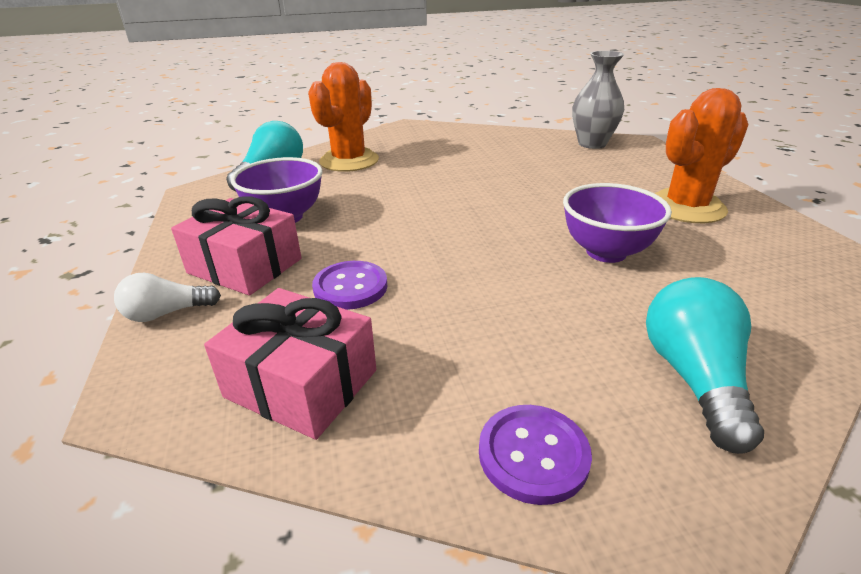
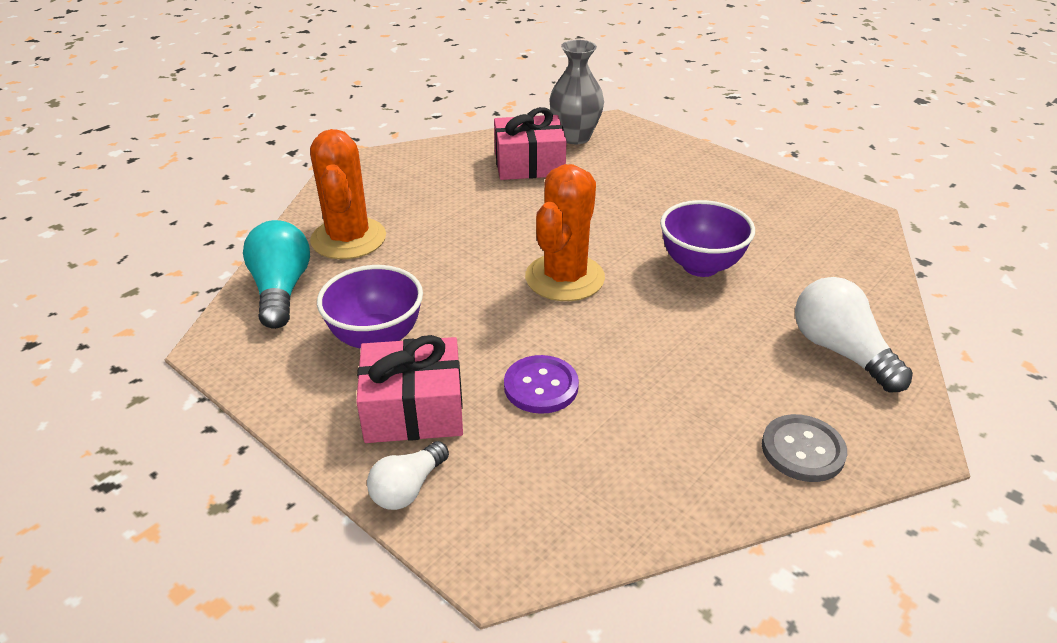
camera: 35 degrees left, 5 degrees up
pink gift [204,288,376,440] -> pink gift moved to [494,107,567,180]
purple button [479,405,592,505] -> grey button [762,414,847,482]
turquoise light bulb [646,277,764,454] -> white light bulb [795,277,913,392]
orange cactus [655,88,748,223] -> orange cactus moved to [525,164,605,301]

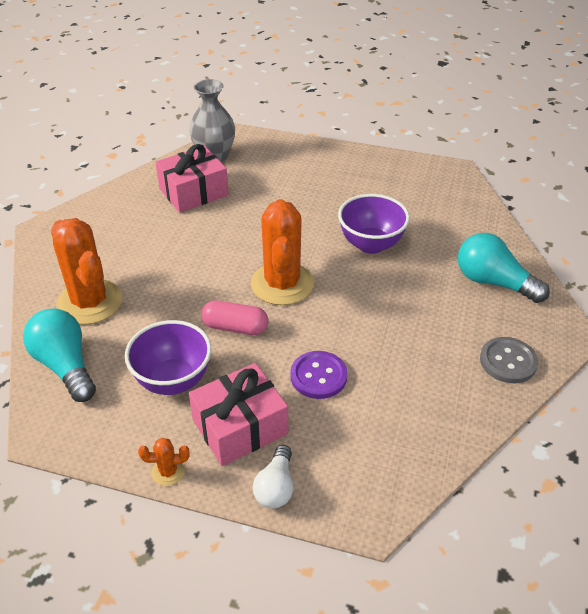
camera: 25 degrees left, 5 degrees up
white light bulb [795,277,913,392] -> turquoise light bulb [458,233,550,303]
none -> orange cactus [138,438,189,486]
none -> pink capsule [201,300,269,335]

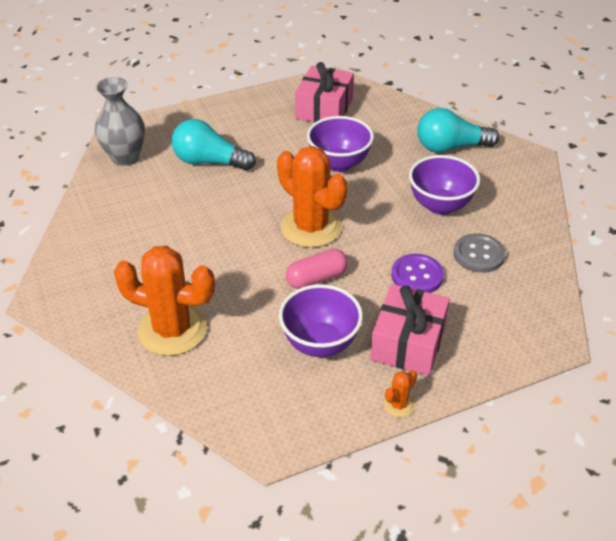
camera: 40 degrees left, 0 degrees up
turquoise light bulb [23,308,96,402] -> turquoise light bulb moved to [172,119,256,171]
pink gift [155,144,229,213] -> pink gift moved to [295,62,354,123]
white light bulb [253,445,293,509] -> none
grey button [480,337,538,383] -> grey button moved to [453,233,505,273]
none -> purple bowl [409,155,480,215]

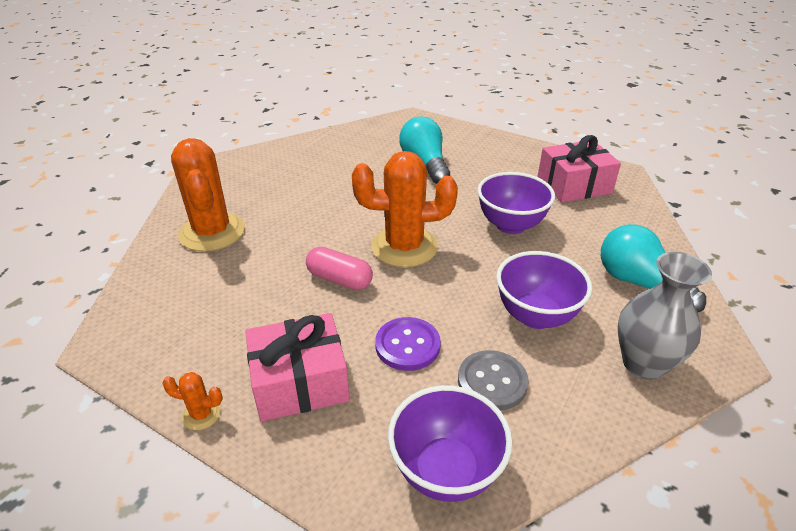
camera: 55 degrees right, 5 degrees down
grey vase [95,77,145,166] -> grey vase moved to [618,252,712,380]
orange cactus [277,146,348,248] -> orange cactus turned 75 degrees clockwise [352,151,458,267]
purple bowl [279,284,363,357] -> purple bowl moved to [388,385,512,502]

